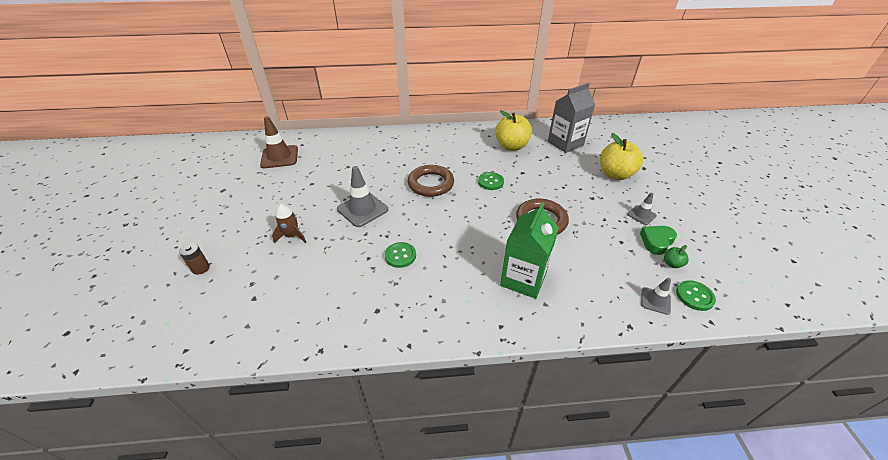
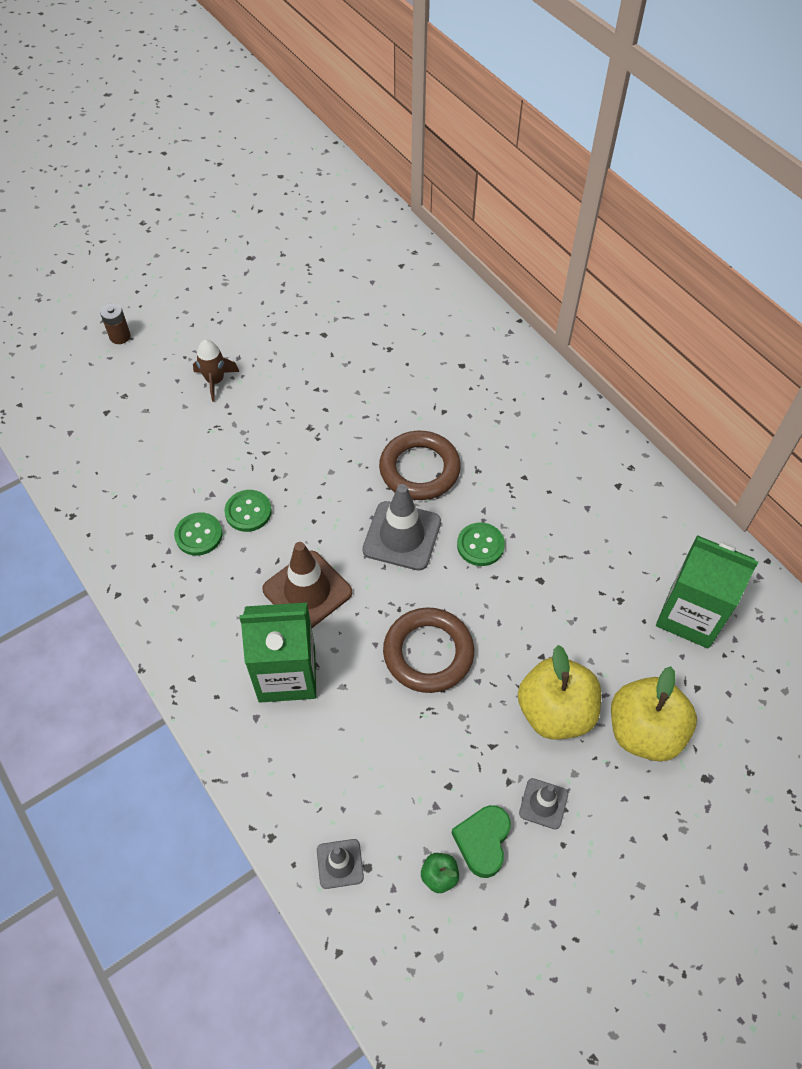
camera: 60 degrees right, 15 degrees up
brown traffic cone [260,116,298,168] -> brown traffic cone moved to [262,542,352,628]
grey traffic cone [337,166,388,227] -> grey traffic cone moved to [362,484,441,571]
yellow apple [495,110,532,151] -> yellow apple moved to [518,645,601,740]
grey carton [548,83,595,153] -> green carton [656,535,758,649]
green heart [640,226,677,255] -> green heart turned 90 degrees counterclockwise [452,805,511,878]
green button [676,280,716,311] -> green button moved to [174,512,223,556]

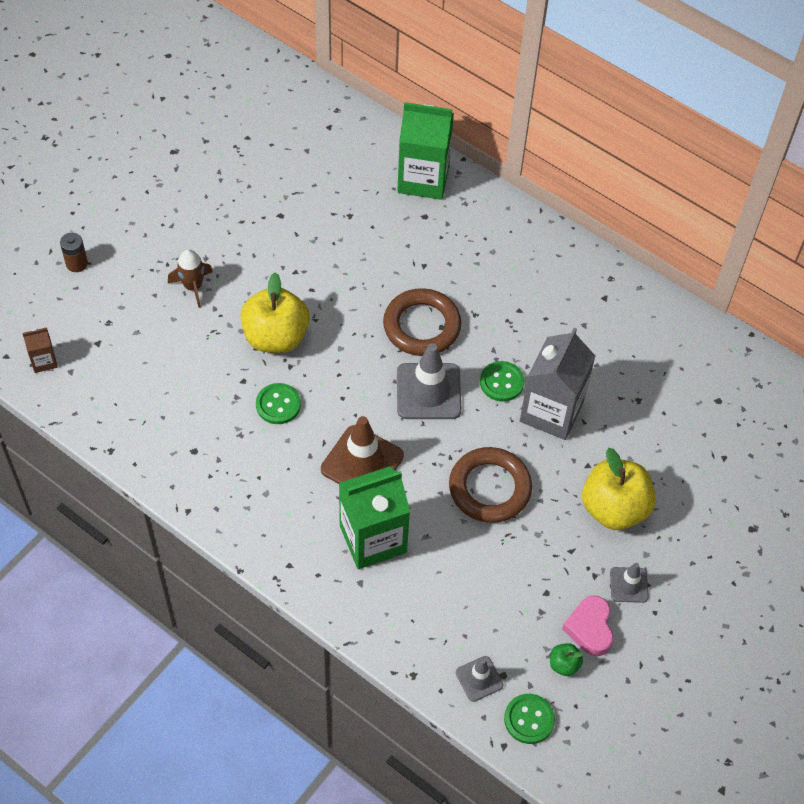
camera: 20 degrees left, 0 degrees up
green button [174,512,223,556] -> green button moved to [504,694,555,744]
green heart [452,805,511,878] -> pink heart [562,595,614,656]
yellow apple [611,666,697,762] -> yellow apple moved to [240,273,309,353]
green carton [656,535,758,649] -> green carton moved to [397,102,454,200]
none -> brown carton [23,327,58,373]
none -> grey carton [520,328,595,440]

